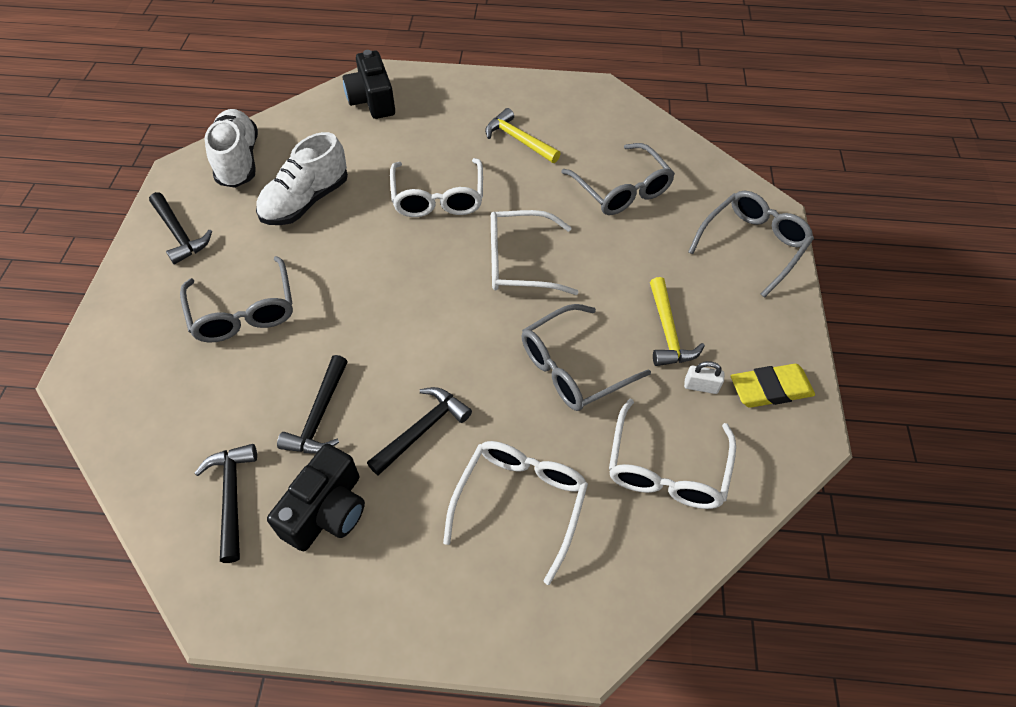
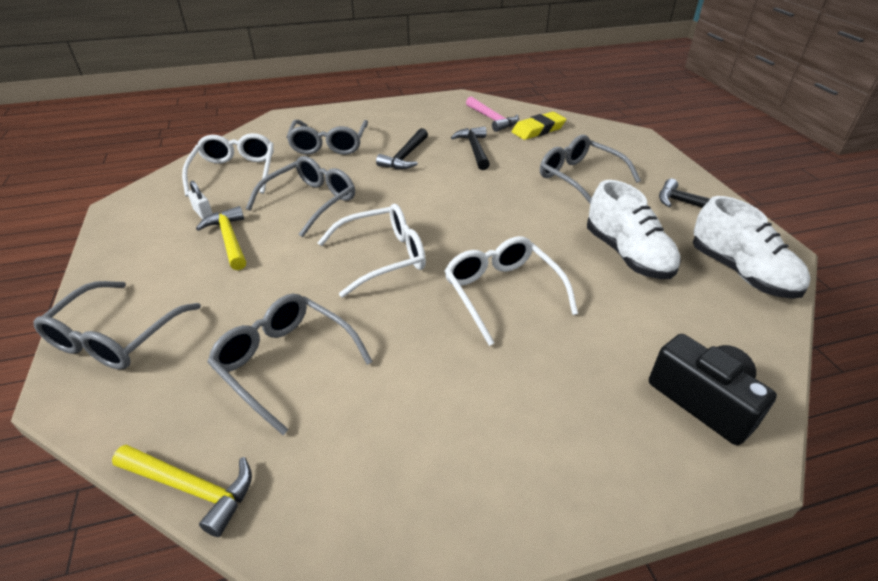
camera: 160 degrees right, 15 degrees down
black hammer [195,444,257,563] -> pink hammer [466,96,519,132]
white shoe [256,132,348,225] -> white shoe turned 135 degrees clockwise [587,180,681,279]
black camera [267,444,365,551] -> none
white glasses [443,441,588,585] -> grey glasses [286,120,368,155]
yellow hammer [485,108,561,163] -> yellow hammer moved to [112,445,252,537]
white padlock [684,361,724,394] -> white padlock turned 60 degrees clockwise [188,181,213,220]
yellow eraser [731,364,815,408] -> yellow eraser moved to [512,112,566,140]

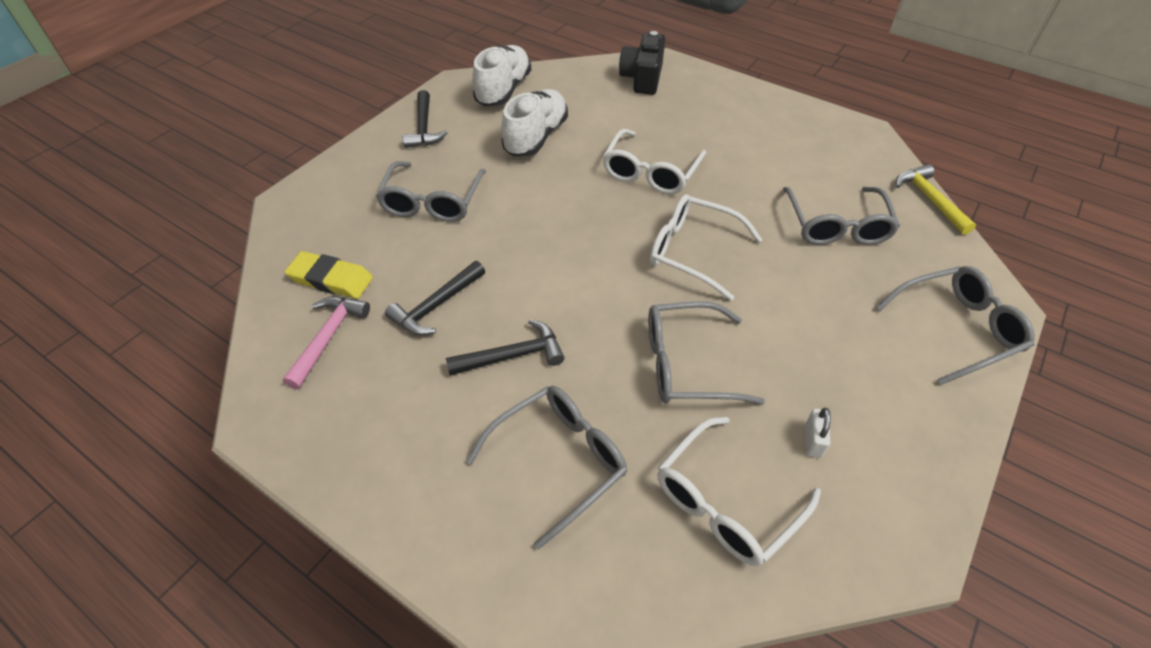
camera: 130 degrees left, 10 degrees up
yellow hammer [196,206,246,270] -> none

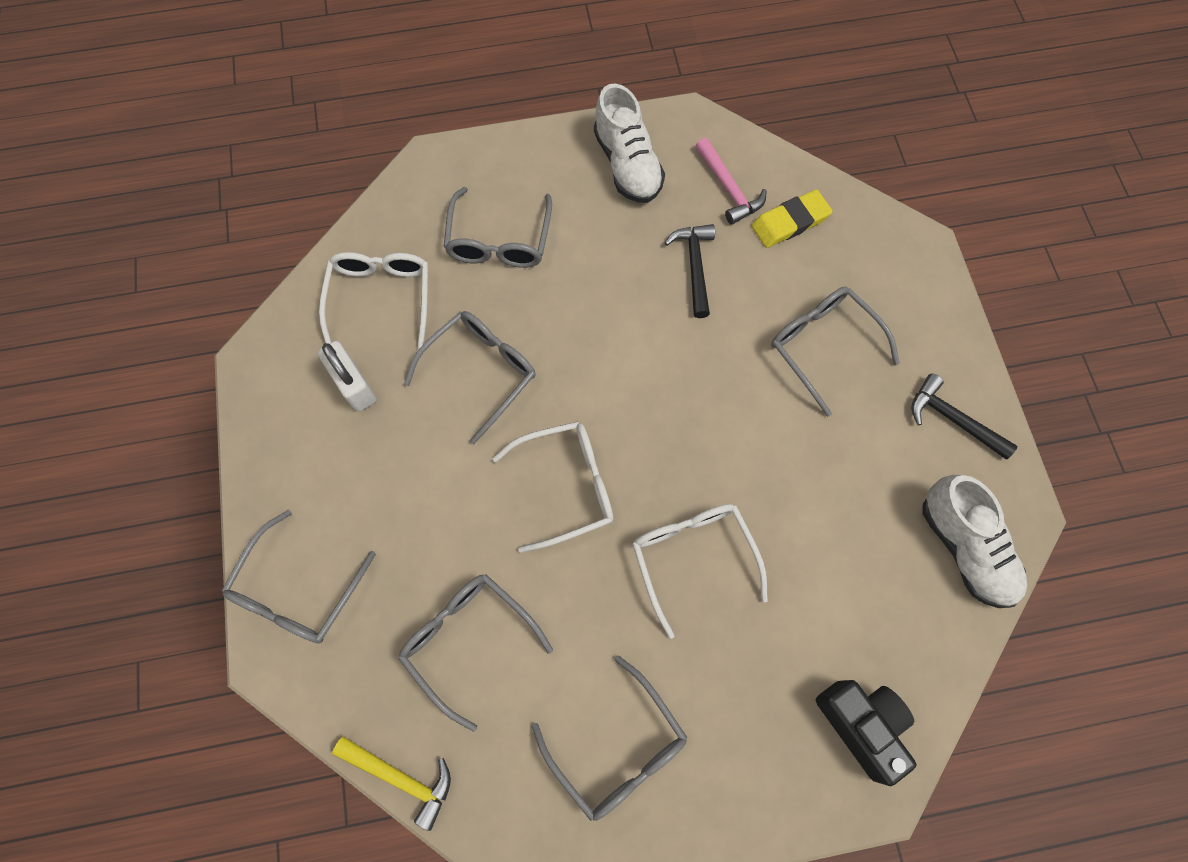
camera: 135 degrees right, 20 degrees up
black hammer [446,319,565,376] -> none
white shoe [501,89,568,156] -> white shoe moved to [594,83,665,203]
white padlock [805,408,831,458] -> white padlock [318,341,376,412], size x1.77
none -> grey glasses [532,656,687,821]

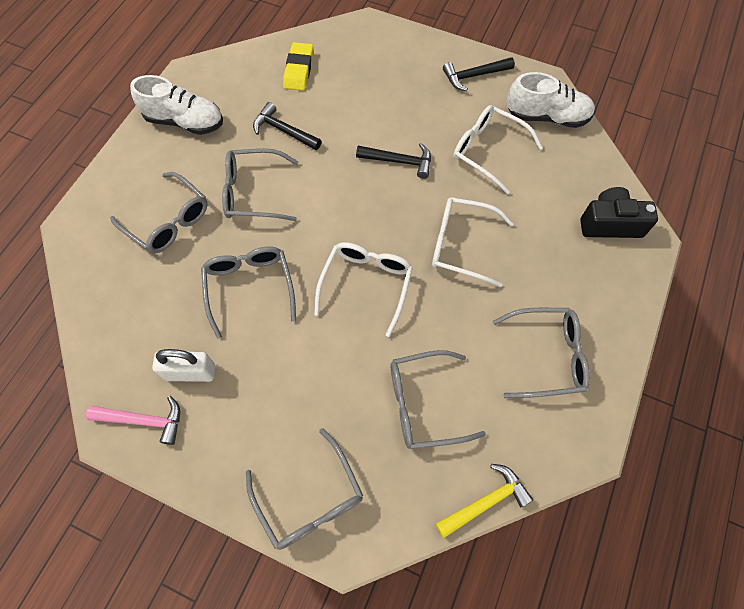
camera: 55 degrees left, 5 degrees down
white glasses [319,252,428,350] -> white glasses moved to [453,105,543,194]
pink hammer [695,138,767,225] -> pink hammer moved to [86,396,180,445]
grey glasses [771,287,900,417] -> grey glasses moved to [222,148,299,221]
none -> black hammer [356,143,431,179]

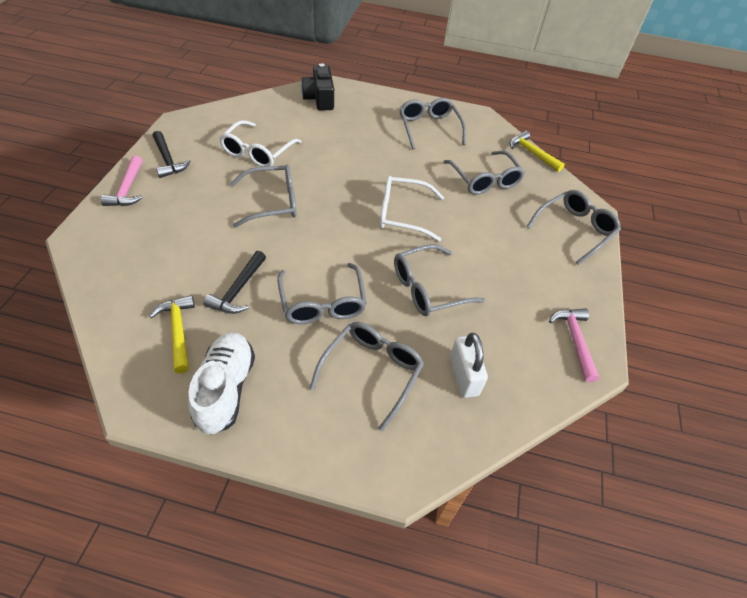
camera: 105 degrees left, 15 degrees down
white padlock [152,349,215,382] -> white padlock moved to [450,333,488,398]
yellow eraser [283,42,313,91] -> none
black hammer [356,143,431,179] -> grey glasses [230,165,297,228]
white glasses [432,197,514,287] -> none
white shoe [506,72,595,128] -> none
none -> pink hammer [101,156,143,206]
none -> yellow hammer [149,295,195,374]

